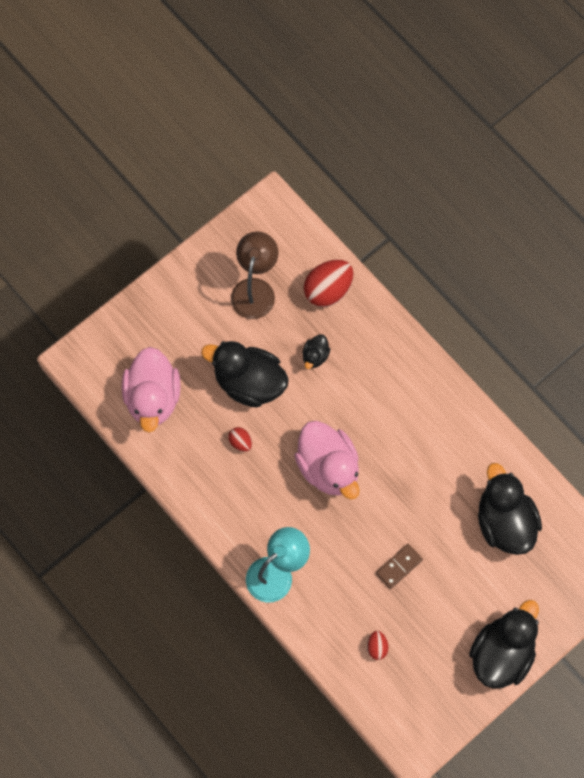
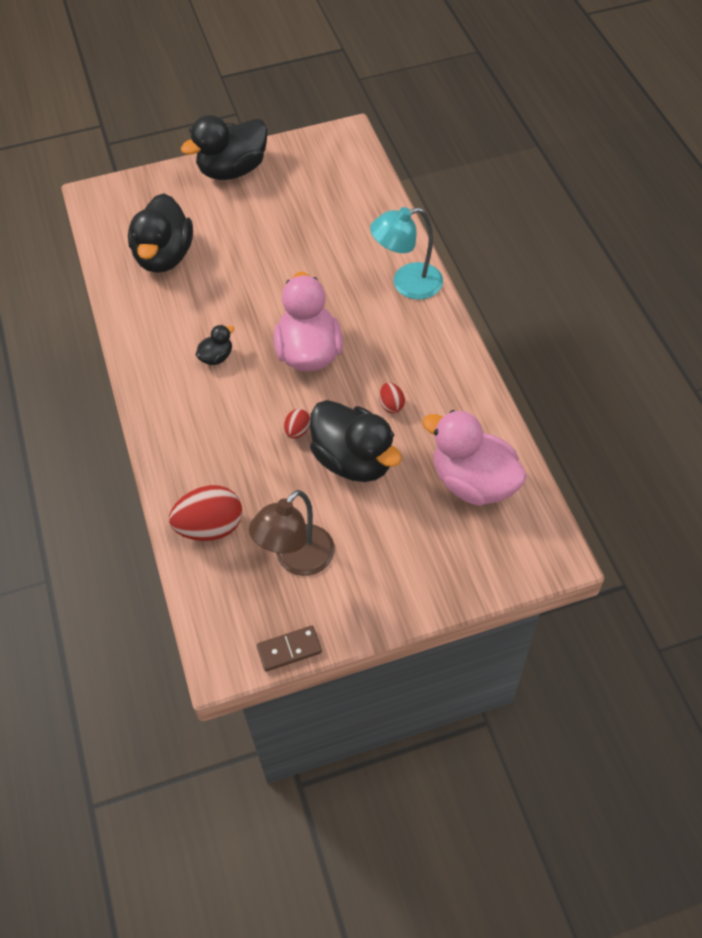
camera: 155 degrees left, 15 degrees down
pink duck [122,347,181,432] -> pink duck turned 75 degrees counterclockwise [422,410,527,506]
black duck [303,334,330,369] -> black duck moved to [196,325,234,365]
red egg [367,631,389,660] -> red egg moved to [284,409,310,439]
brown domino [376,544,423,589] -> brown domino moved to [257,625,322,671]

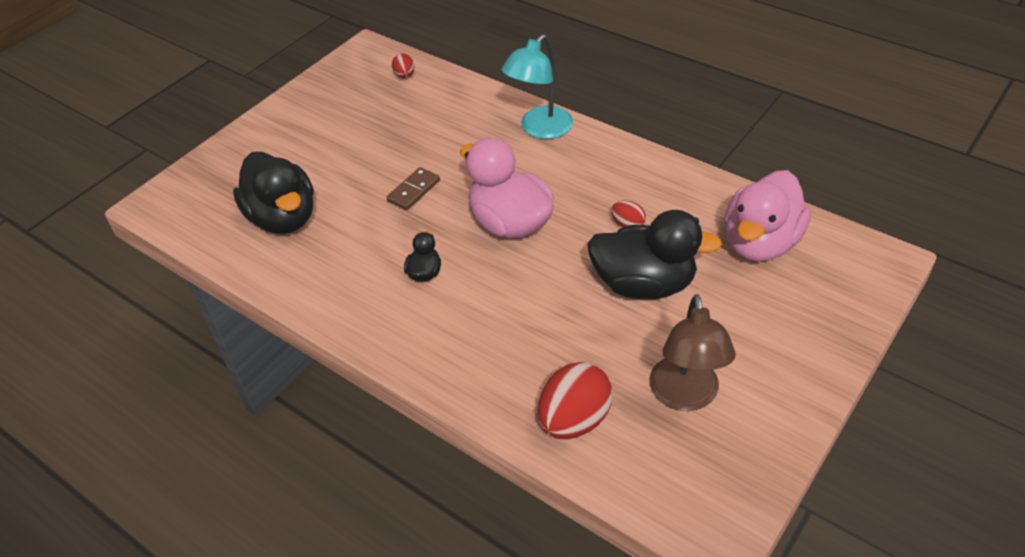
camera: 35 degrees left, 10 degrees down
black duck [181,115,267,180] -> none
brown domino [257,625,322,671] -> brown domino moved to [386,167,440,210]
red egg [284,409,310,439] -> red egg moved to [392,54,414,78]
pink duck [422,410,527,506] -> pink duck turned 60 degrees counterclockwise [725,170,811,262]

